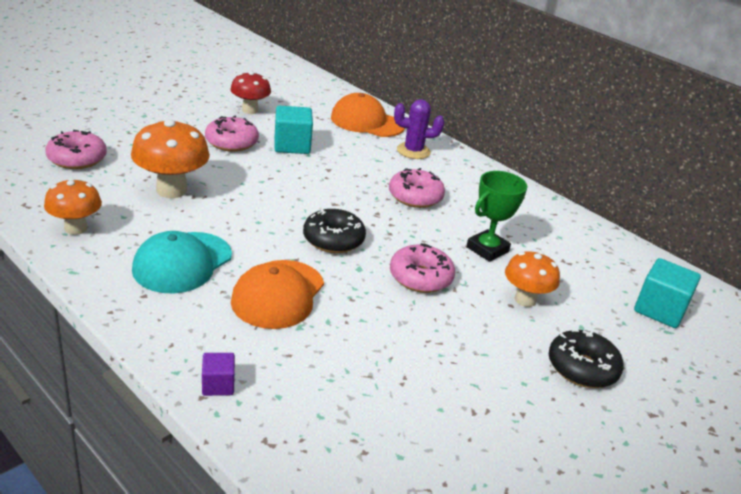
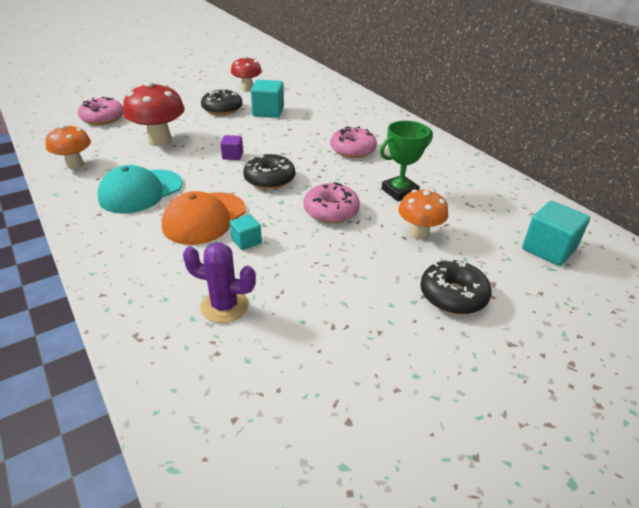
camera: 15 degrees right, 5 degrees up
orange mushroom [131,119,210,198] -> red mushroom [123,81,185,146]
purple cube [202,353,235,396] -> purple cube moved to [220,135,243,160]
pink donut [205,116,259,152] -> black donut [201,89,242,115]
orange cap [331,93,405,137] -> none
purple cactus [394,99,444,159] -> purple cactus moved to [183,243,256,323]
none -> turquoise cube [230,214,262,250]

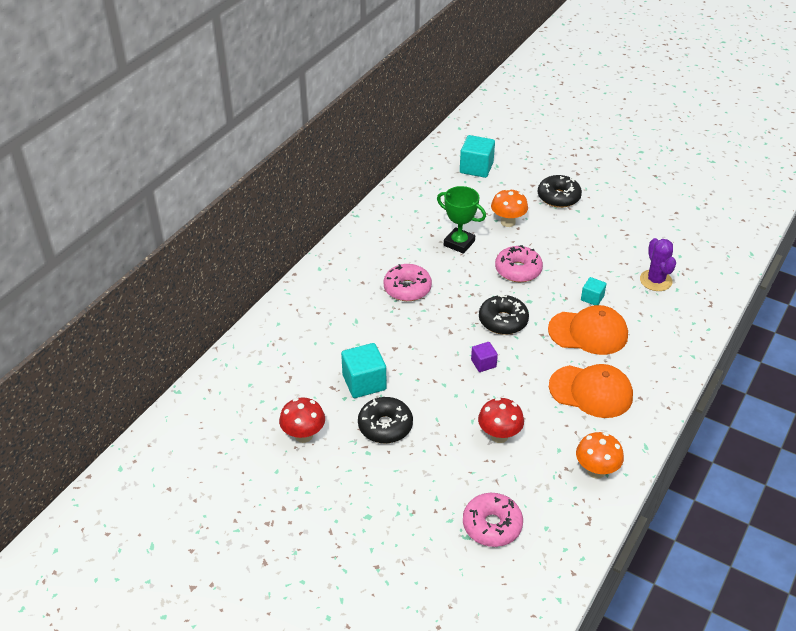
camera: 115 degrees left, 5 degrees up
turquoise cap [97,165,183,214] -> orange cap [549,364,633,418]
red mushroom [123,81,185,146] -> red mushroom [478,397,524,443], size x0.65

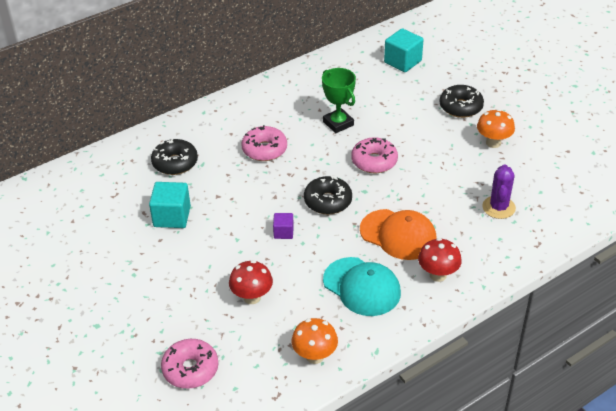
camera: 25 degrees right, 0 degrees up
red mushroom [279,397,325,443] -> red mushroom moved to [418,238,462,282]
black donut [358,397,413,444] -> black donut moved to [151,138,198,175]
orange mushroom [491,188,528,227] -> orange mushroom moved to [477,109,515,148]
orange cap [549,364,633,418] -> turquoise cap [323,257,401,316]
turquoise cube [581,277,607,305] -> none

